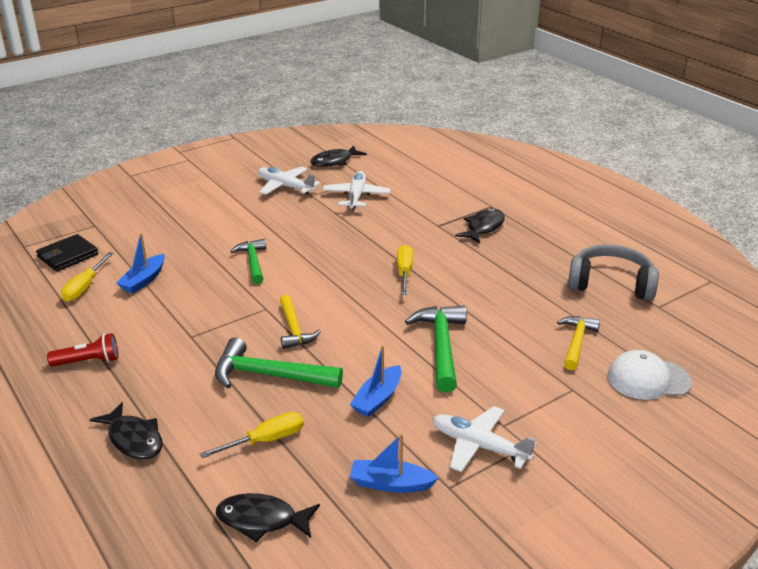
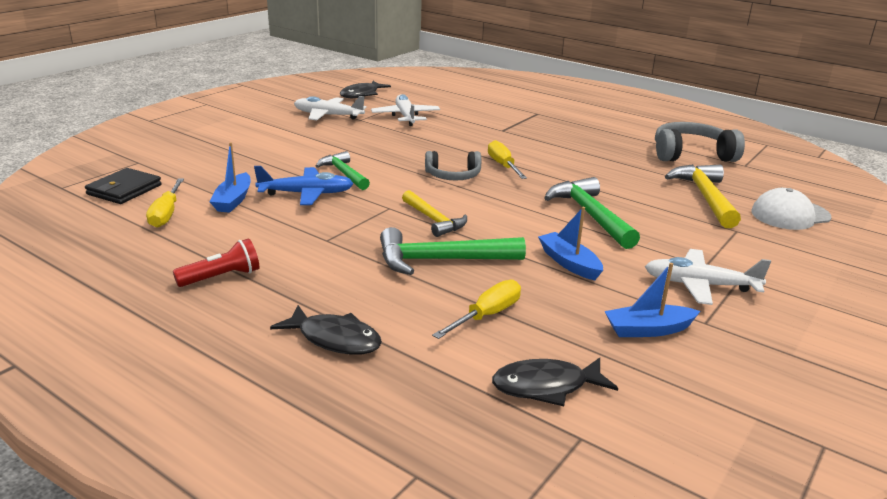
camera: 20 degrees left, 5 degrees down
blue boat [350,345,402,417] -> blue boat turned 135 degrees clockwise [538,207,603,280]
black fish [455,208,505,244] -> none
yellow hammer [557,316,600,370] -> yellow hammer [665,164,741,228], size x1.52
none -> blue plane [254,166,354,205]
none -> grey headphones [425,151,481,181]

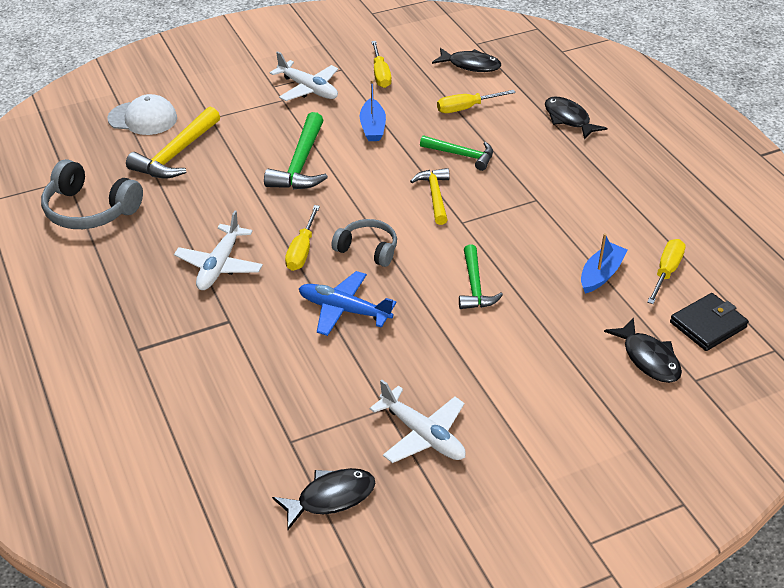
camera: 150 degrees left, 15 degrees up
red flashlight [173,238,259,287] -> none
blue plane [254,166,354,205] -> blue plane moved to [299,271,396,336]
white plane [371,94,440,126] -> white plane moved to [174,211,263,290]
green hammer [380,227,526,275] -> green hammer [420,135,493,171], size x0.66
blue boat [604,263,701,337] -> yellow screwdriver [371,41,391,88]
none -> black fish [604,318,682,383]

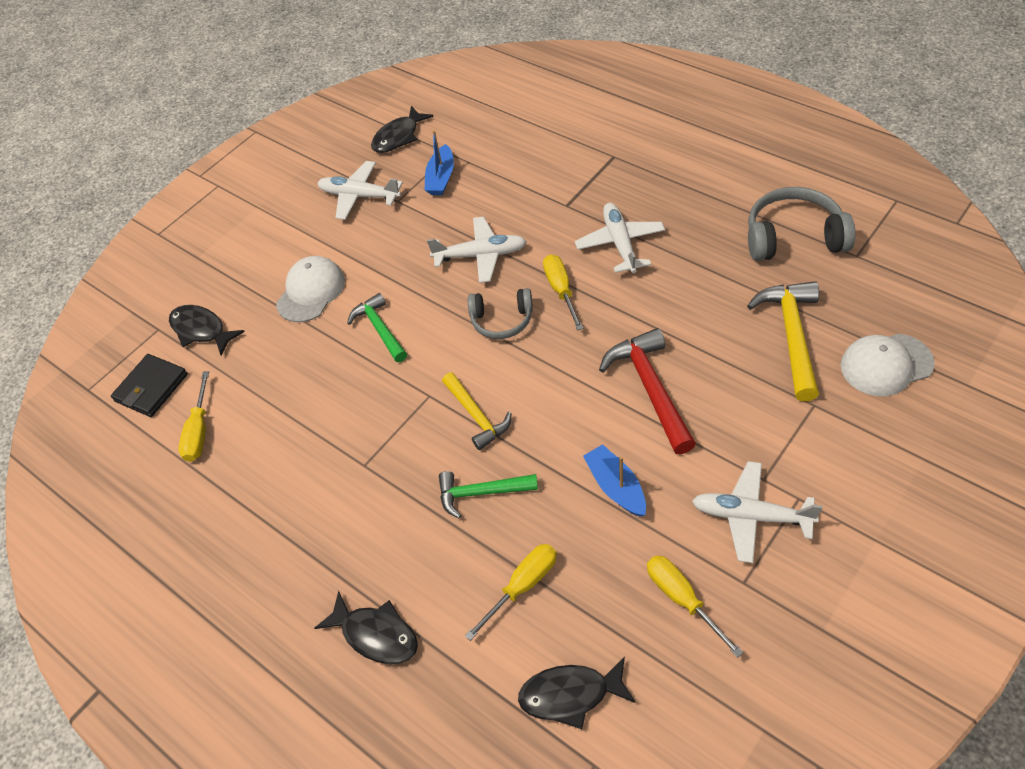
camera: 160 degrees right, 10 degrees up
green hammer [264,112,328,189] -> red hammer [599,328,696,454]
blue plane [299,271,396,336] -> white plane [427,216,527,283]
blue boat [581,233,628,293] -> blue boat moved to [425,130,454,195]
none -> white cap [276,256,345,322]

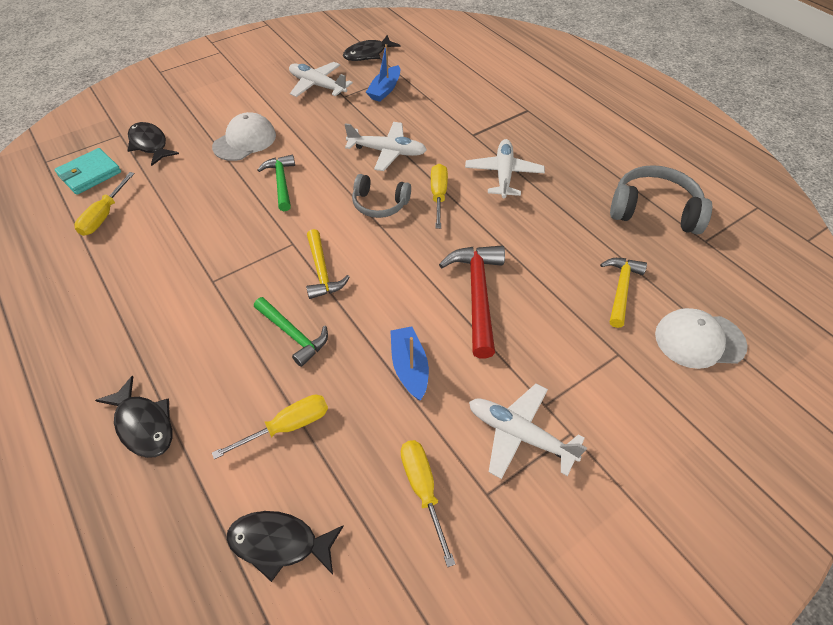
camera: 10 degrees right, 0 degrees up
black wallet [111,354,188,417] -> turquoise wallet [54,148,121,195]
green hammer [439,471,538,519] -> green hammer turned 150 degrees counterclockwise [254,297,328,367]
yellow hammer [747,281,819,401] -> yellow hammer [600,258,647,328], size x0.66

